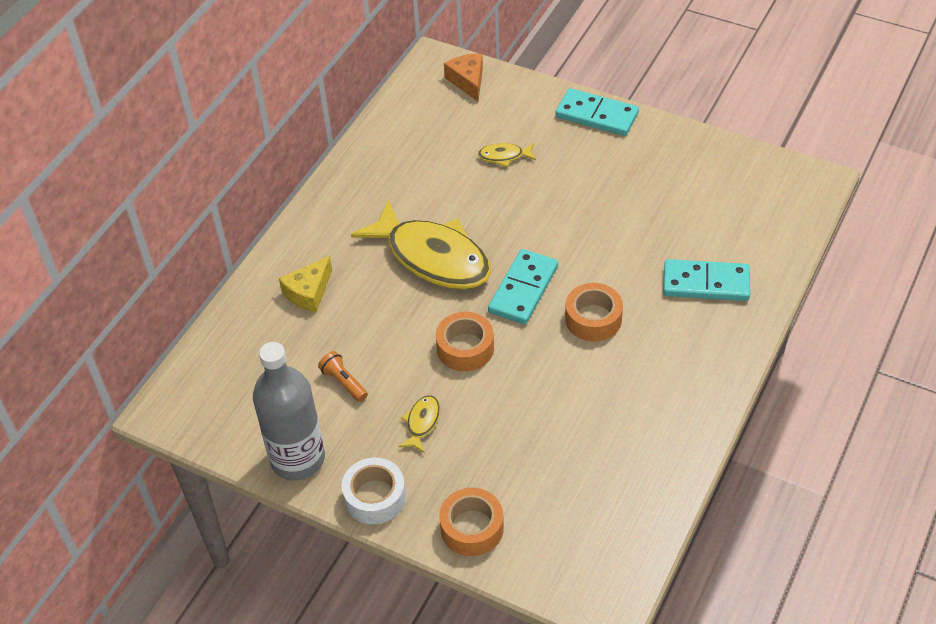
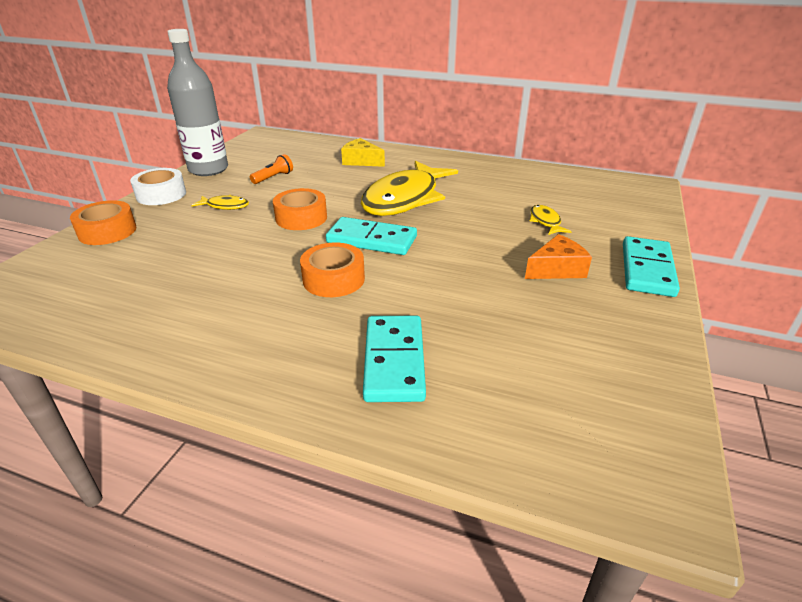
camera: 80 degrees right, 15 degrees down
orange cheese [444,53,483,101] -> orange cheese moved to [525,234,592,279]

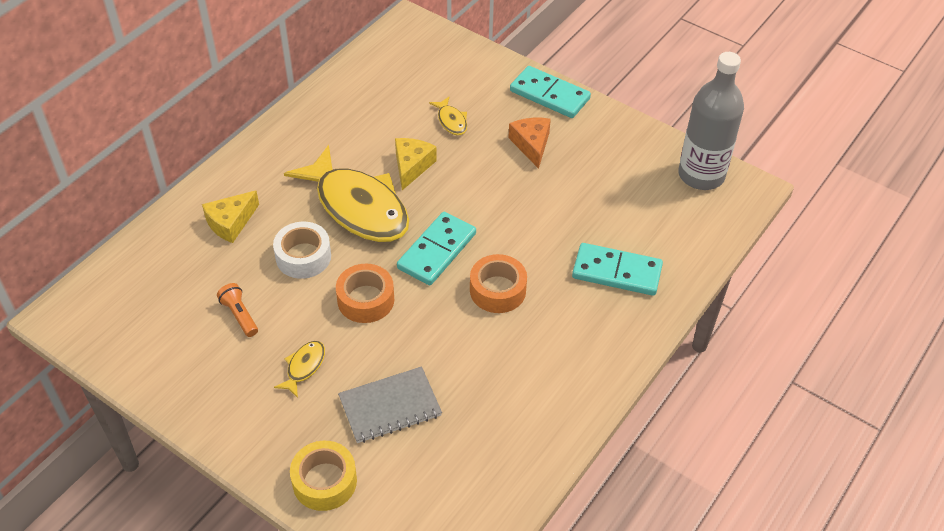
camera: 75 degrees left, 15 degrees up
orange tape [70,200,137,245] -> yellow tape [290,441,357,511]
white tape [130,168,186,205] -> white tape moved to [273,222,331,279]
grey bottle [167,29,228,176] -> grey bottle moved to [678,52,744,190]
yellow fish [530,205,572,235] -> yellow fish turned 120 degrees counterclockwise [429,97,467,135]
none -> grey notebook [338,366,442,443]
none -> yellow cheese [395,138,437,190]

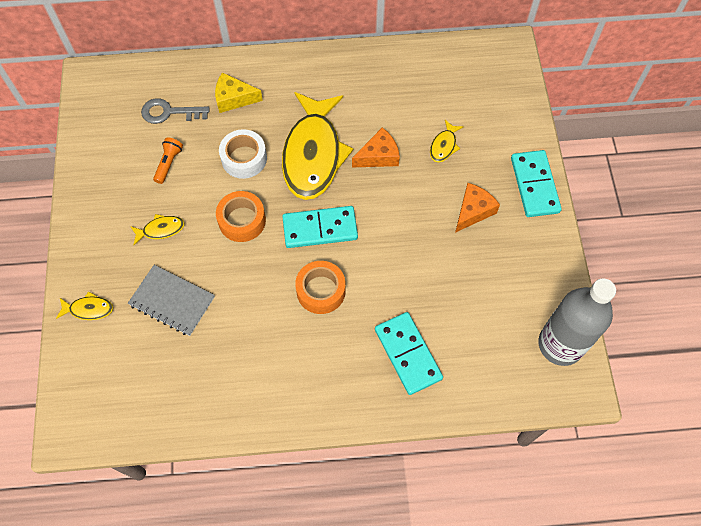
camera: 50 degrees right, 15 degrees up
yellow tape [290,441,357,511] -> yellow fish [56,291,113,320]
yellow cheese [395,138,437,190] -> orange cheese [352,128,400,167]
none -> grey key [141,98,210,124]

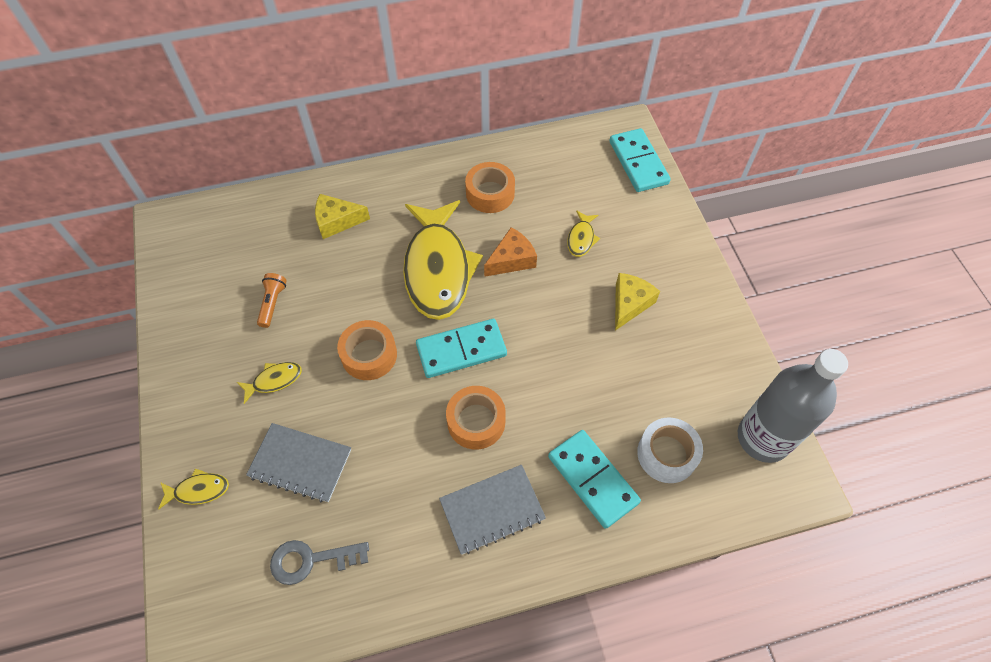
camera: 10 degrees left, 5 degrees down
grey key [141,98,210,124] -> grey key moved to [270,540,369,585]
white tape [219,129,267,179] -> white tape moved to [637,417,703,483]
orange cheese [455,183,500,233] -> yellow cheese [615,273,660,331]
turquoise domino [511,150,562,217] -> turquoise domino moved to [610,128,671,192]
none -> grey notebook [439,465,546,555]
none -> orange tape [465,162,515,213]

